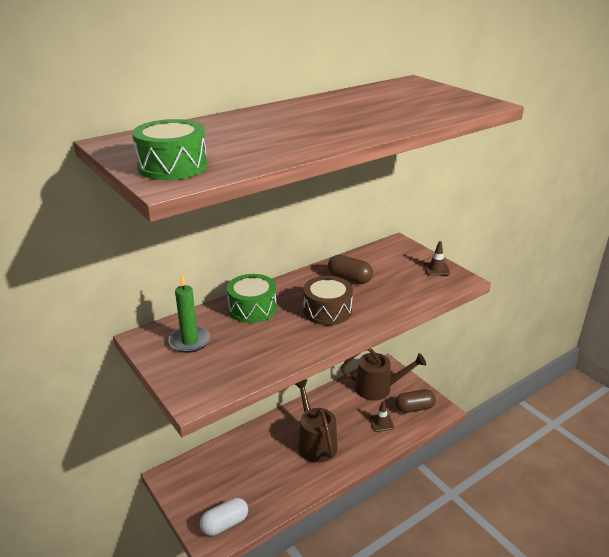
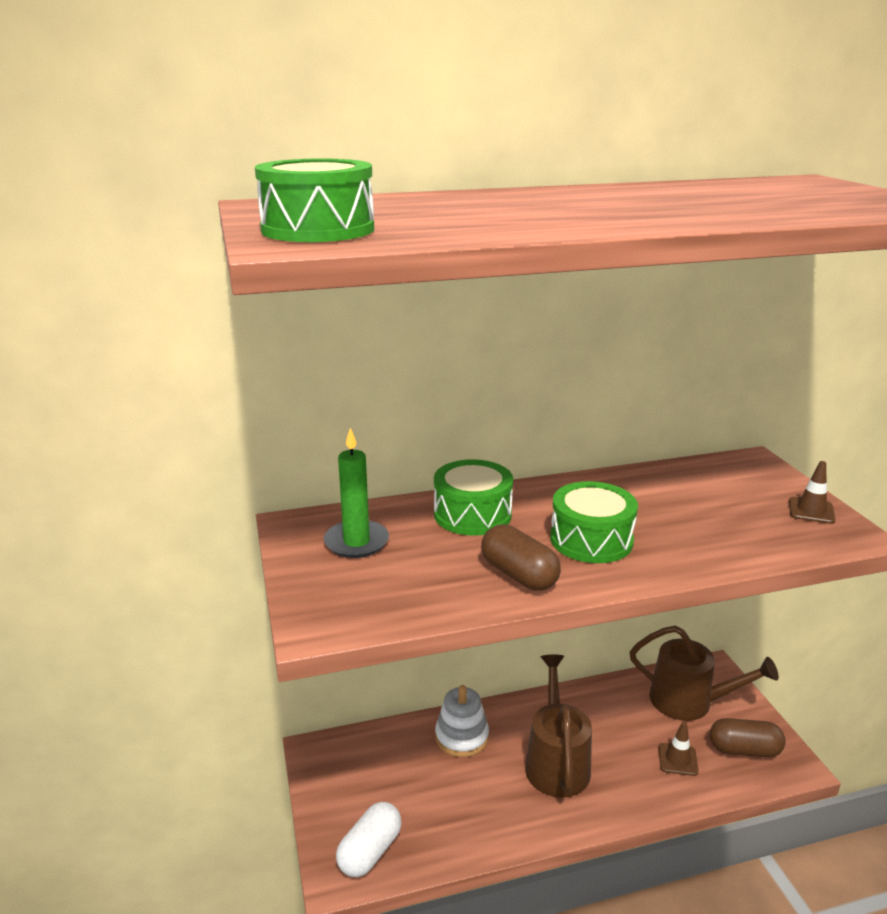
camera: 20 degrees right, 5 degrees down
white capsule [200,498,248,536] -> white capsule turned 45 degrees counterclockwise [336,802,402,877]
brown drum [303,276,353,325] -> green drum [550,481,638,563]
brown capsule [328,255,373,284] -> brown capsule moved to [481,524,561,591]
none -> white stacking toy [435,685,489,757]

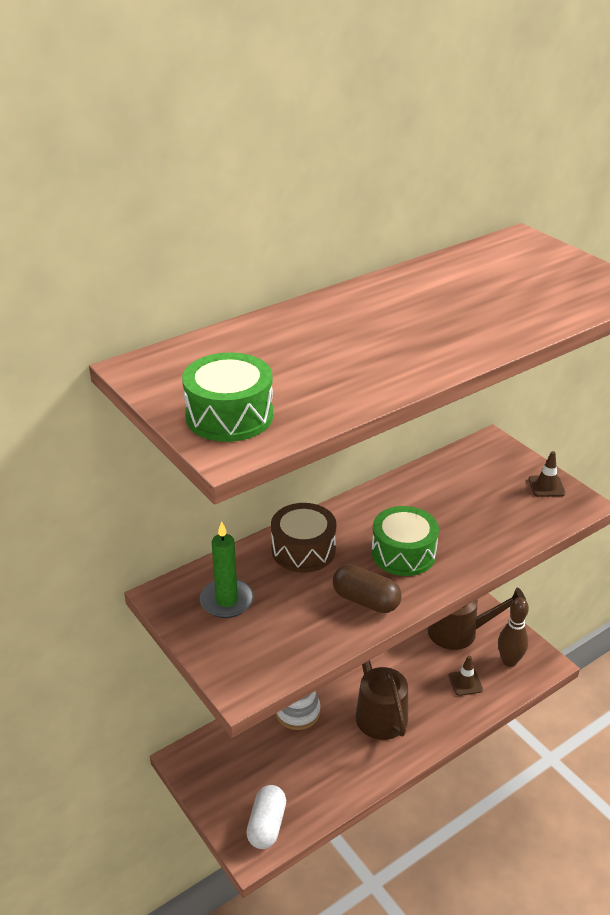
camera: 20 degrees left, 10 degrees up
green drum [434,459,513,536] -> brown drum [271,503,336,572]
brown capsule [710,718,786,758] -> brown bowling pin [498,598,529,667]

